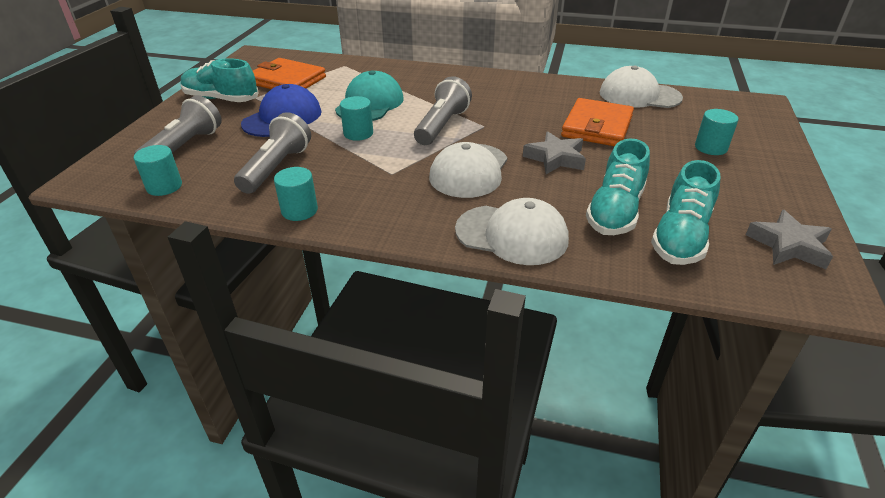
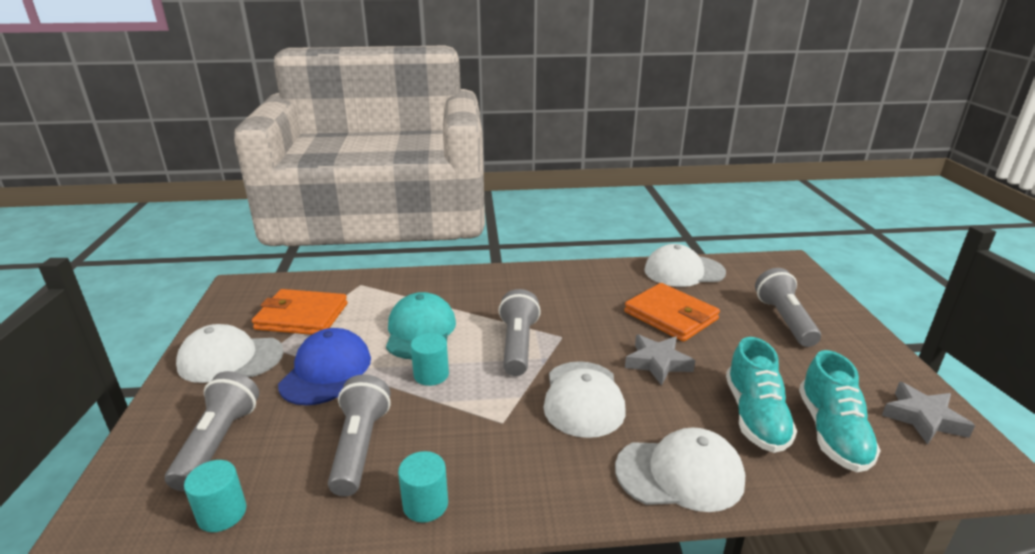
camera: 20 degrees left, 10 degrees down
turquoise shoe [181,58,259,102] -> white cap [176,324,284,383]
orange wallet [561,98,634,146] -> orange wallet turned 45 degrees counterclockwise [624,283,720,342]
turquoise cylinder [695,109,738,155] -> grey flashlight [755,268,821,347]

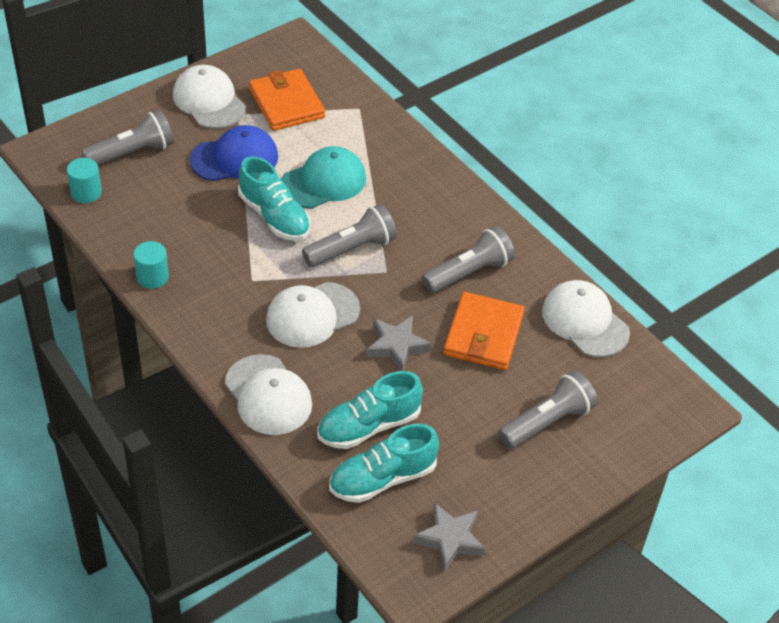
camera: 55 degrees right, 20 degrees up
grey flashlight [328,374,391,496] -> grey flashlight moved to [422,226,515,293]
turquoise cylinder [411,333,449,386] -> turquoise shoe [238,157,311,241]

